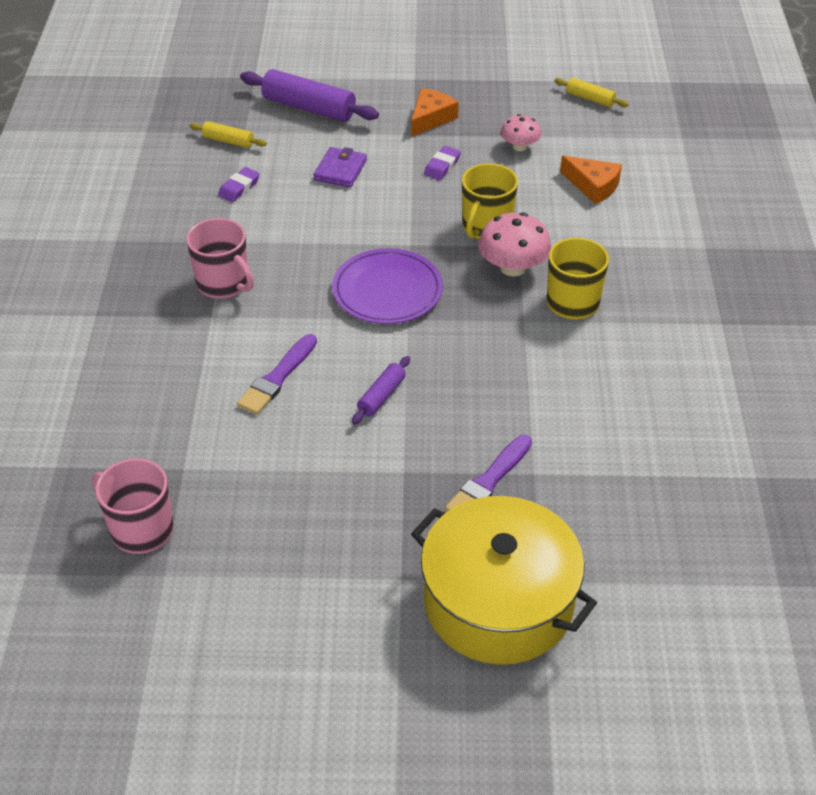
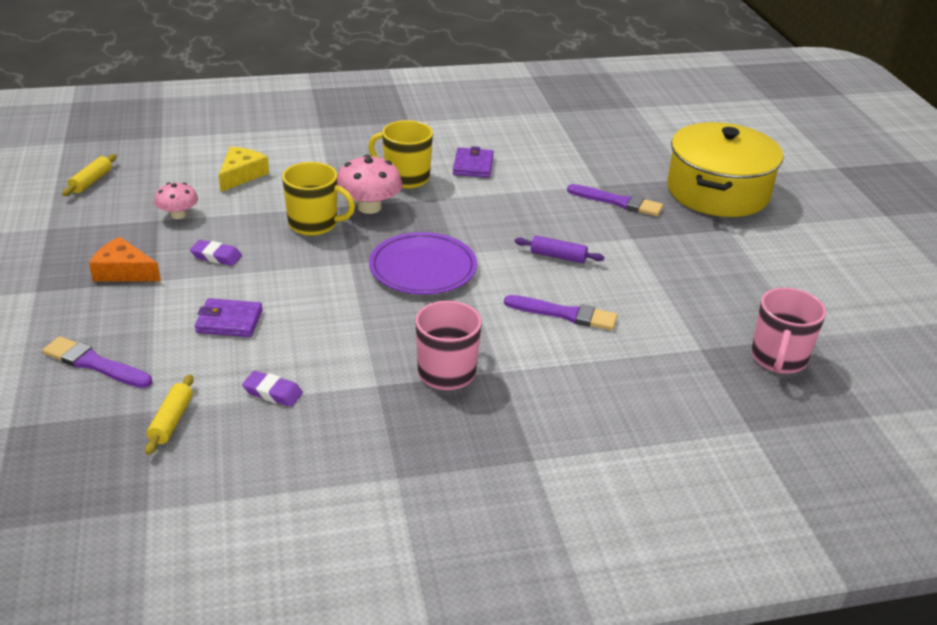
camera: 105 degrees left, 10 degrees down
purple rolling pin [240,69,379,122] -> purple brush [42,336,152,388]
orange cheese [560,156,622,204] -> yellow cheese [219,147,269,192]
none -> purple wallet [453,146,494,178]

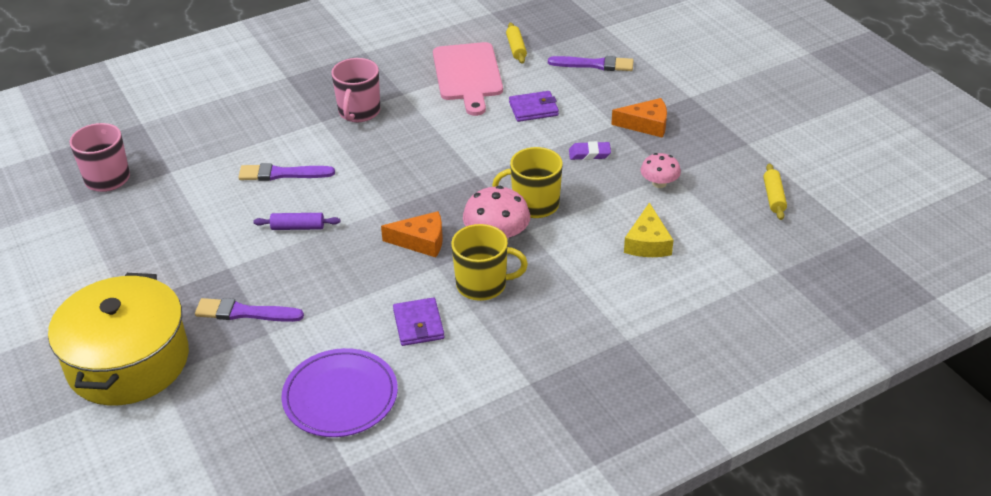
camera: 165 degrees right, 5 degrees up
purple eraser [242,371,303,407] -> pink cutting board [433,42,503,116]
purple plate [369,232,477,295] -> purple plate moved to [281,348,398,437]
none -> orange cheese [381,211,443,257]

